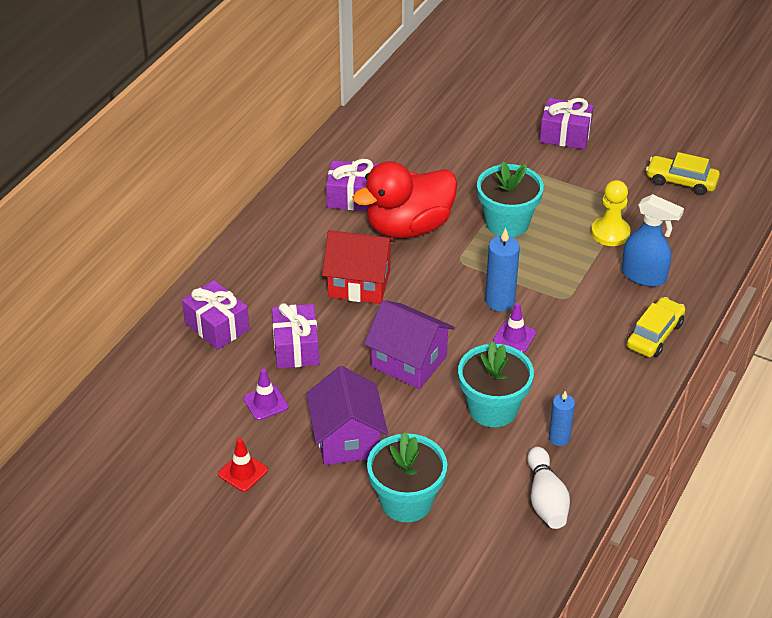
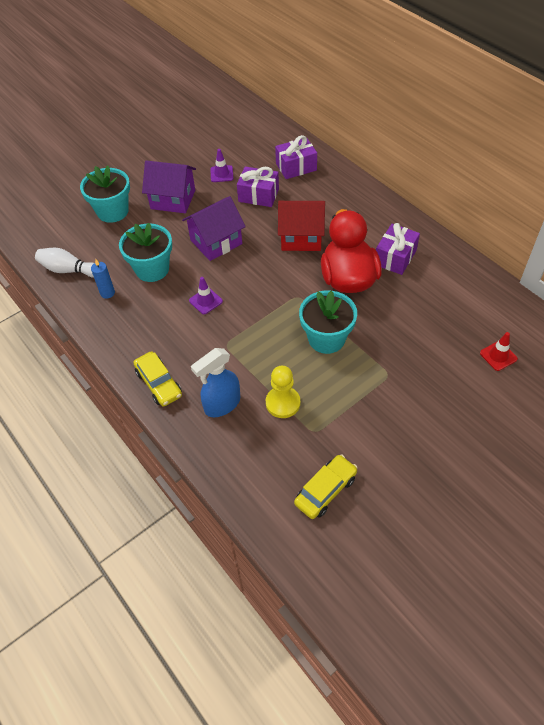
camera: 115 degrees right, 10 degrees up
red traffic cone [218,438,268,492] -> red traffic cone moved to [480,332,518,371]
red house [322,230,395,304] -> red house turned 60 degrees clockwise [278,201,325,251]
blue candle [485,228,520,311] -> none
purple gift [540,98,594,149] -> none

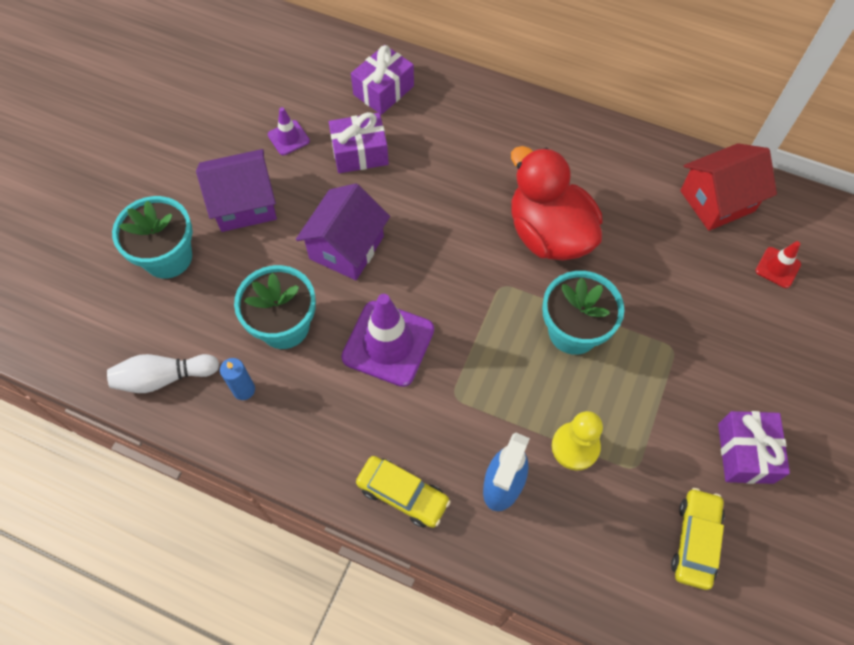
camera: 30 degrees left, 10 degrees up
purple traffic cone [189,277,223,314] -> purple traffic cone [341,294,434,387], size x1.99
red house [278,201,325,251] -> red house moved to [680,143,777,231]
purple gift [376,223,420,275] -> purple gift moved to [718,411,790,484]

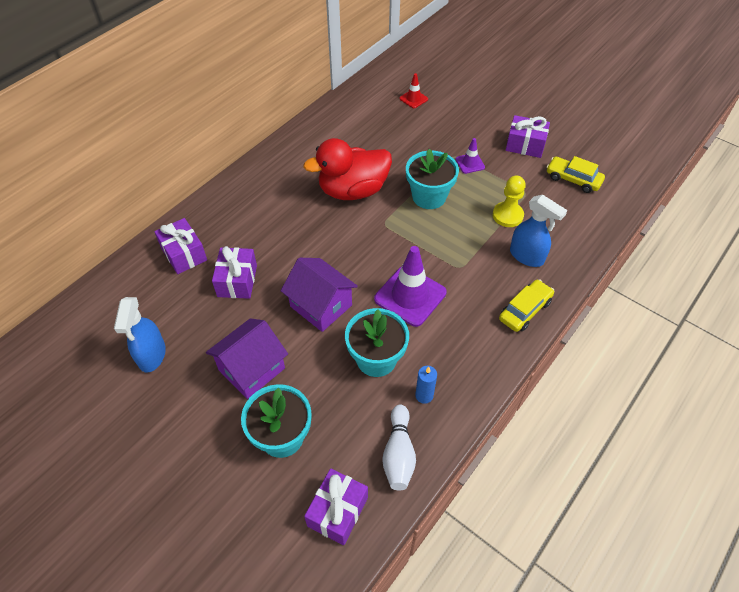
camera: 75 degrees left, 10 degrees down
purple house [196,149,277,232] -> purple house turned 45 degrees clockwise [206,318,288,399]
purple traffic cone [268,107,310,156] -> purple traffic cone moved to [456,138,485,174]
red house [680,143,777,231] -> none
none -> blue spray bottle [114,297,166,373]
none -> purple gift [304,468,368,545]

